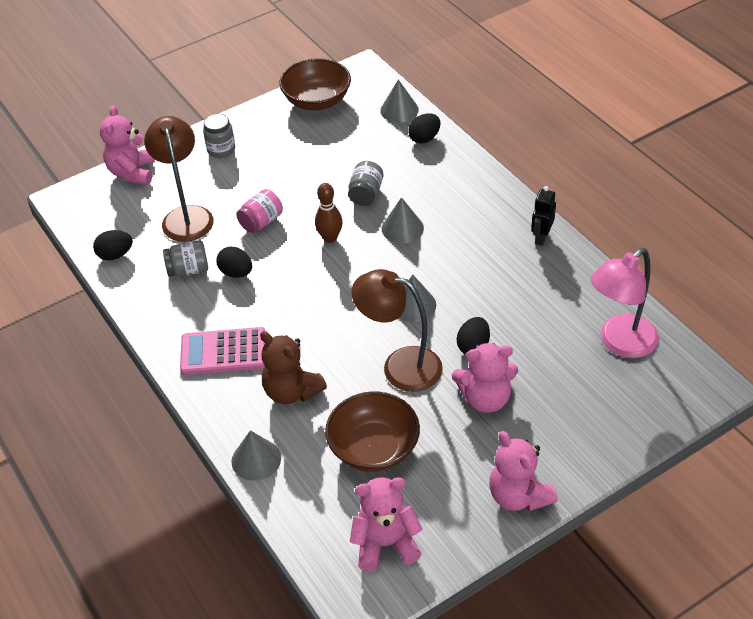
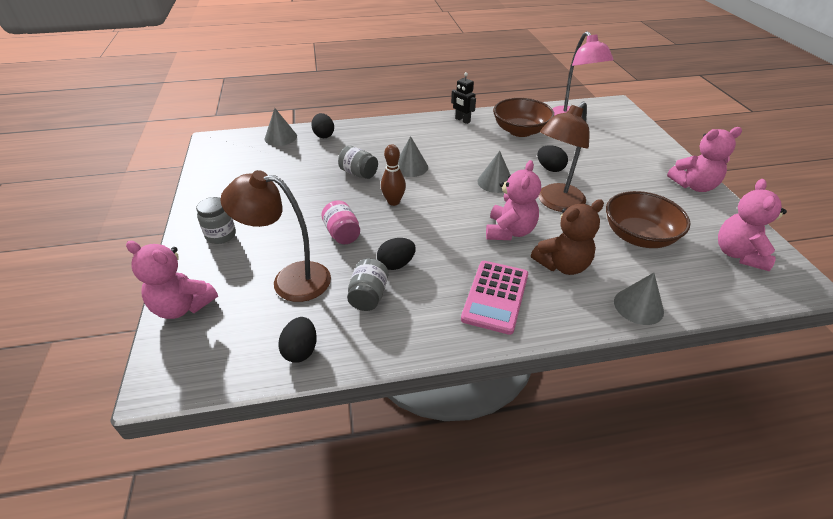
camera: 70 degrees left, 5 degrees down
brown bowl [279,58,351,110] -> brown bowl moved to [493,98,554,137]
pink teddy bear [452,342,518,413] -> pink teddy bear moved to [486,160,541,240]

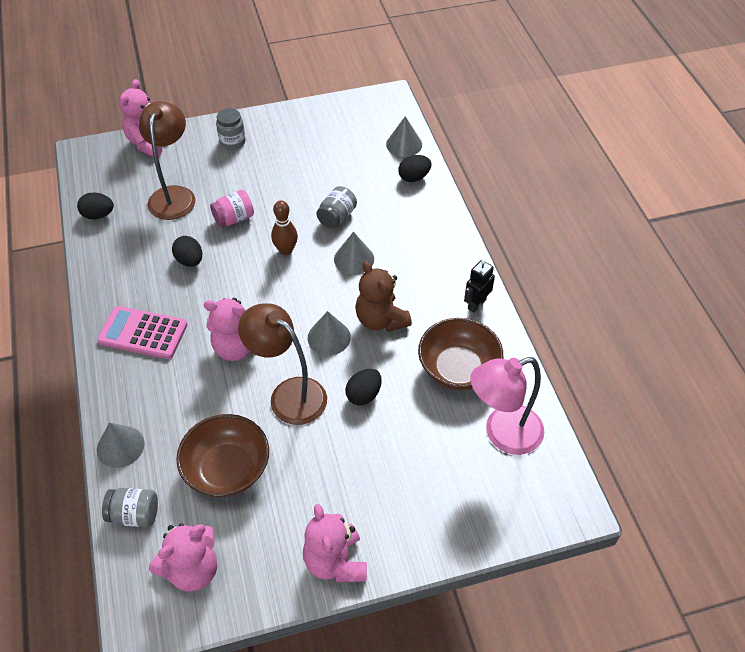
camera: 85 degrees right, 10 degrees up
grey jar [347,258,388,311] -> grey jar moved to [102,488,158,527]
brown teddy bear [531,199,604,275] -> brown teddy bear moved to [355,261,412,332]
pink teddy bear [718,179,787,271] -> pink teddy bear turned 135 degrees clockwise [149,523,217,592]

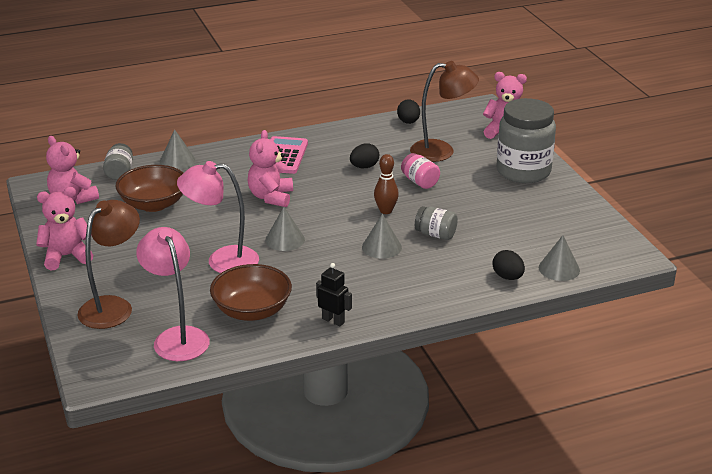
camera: 85 degrees right, 20 degrees down
grey jar [216,108,246,150] -> grey jar [496,98,556,183], size x2.09
brown lamp [238,303,327,425] -> brown lamp moved to [77,200,140,329]
black egg [345,369,382,405] -> pink lamp [177,161,259,273]
brown teddy bear [355,261,412,332] -> none

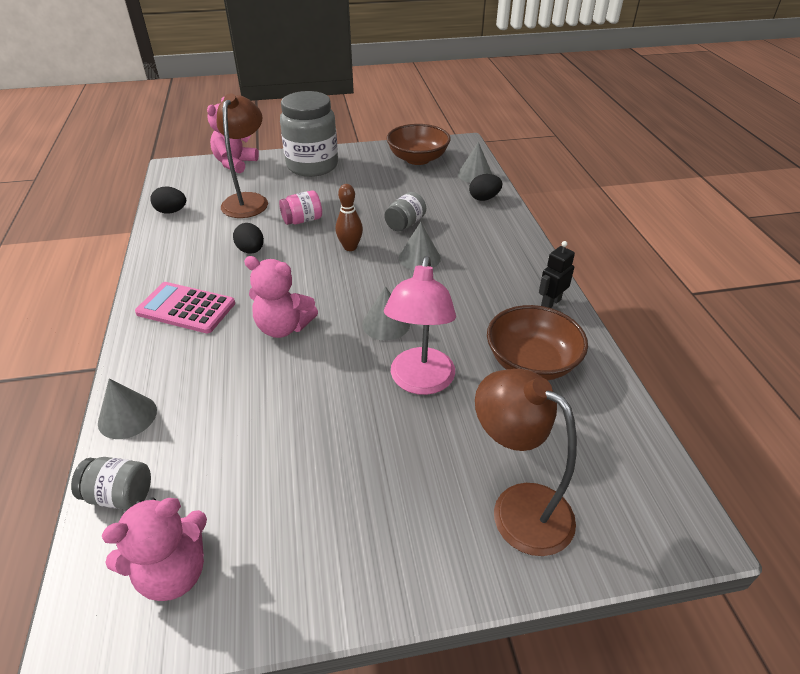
camera: 80 degrees left, 10 degrees up
pink teddy bear [36,187,93,270] -> none
brown bowl [115,165,183,212] -> brown bowl moved to [386,124,451,165]
pink lamp [136,227,210,361] -> none

